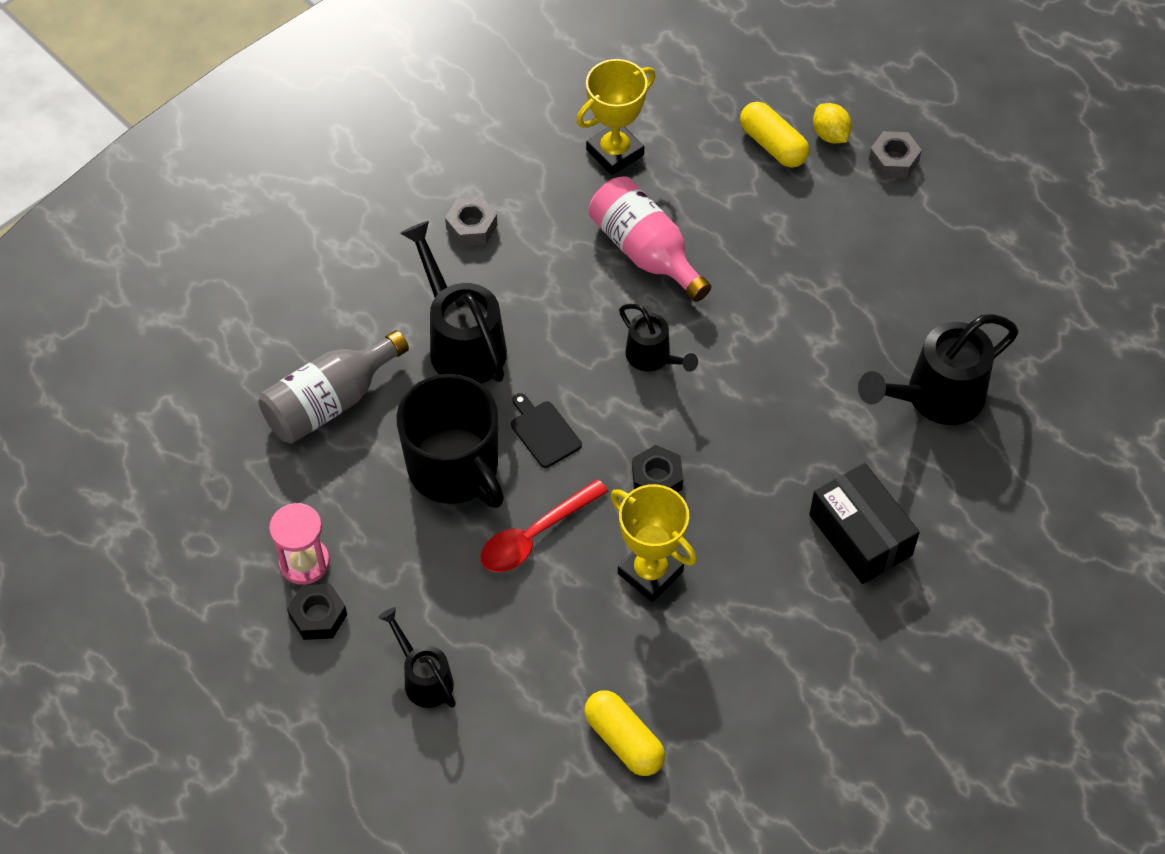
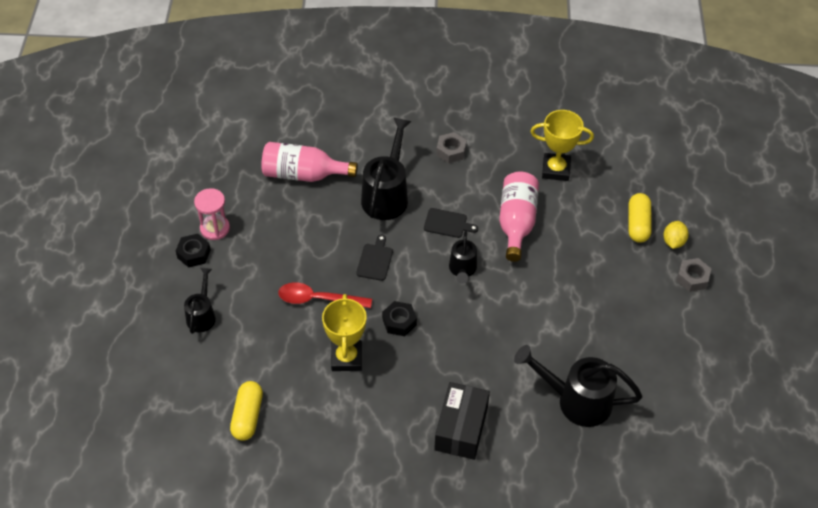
camera: 45 degrees right, 5 degrees down
grey bottle [258,330,409,444] -> pink bottle [261,142,358,182]
black mug [396,374,504,508] -> none
none -> black cutting board [424,208,478,238]

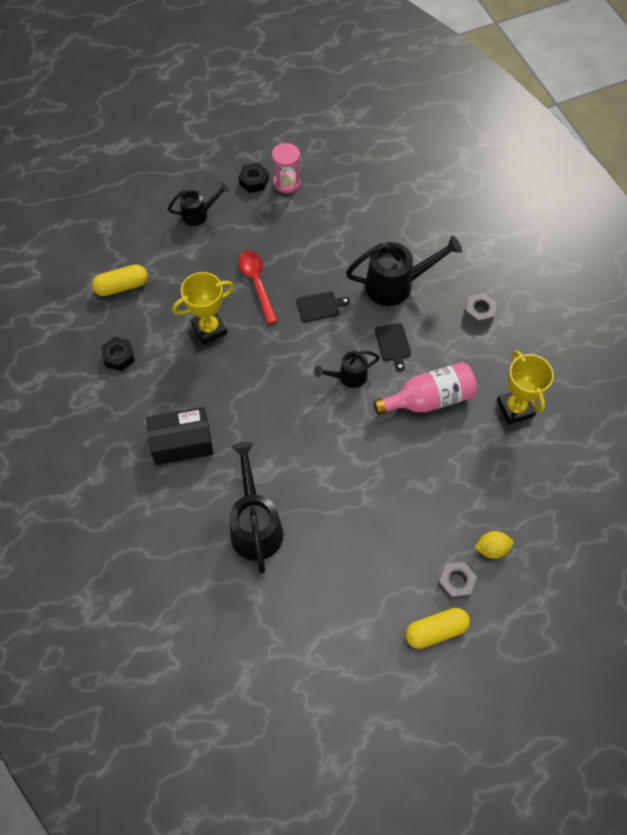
camera: 65 degrees right, 10 degrees up
pink bottle [261,142,358,182] -> none
black nut [382,301,417,336] -> black nut moved to [101,337,135,371]
yellow capsule [629,193,652,243] -> yellow capsule moved to [405,608,470,649]

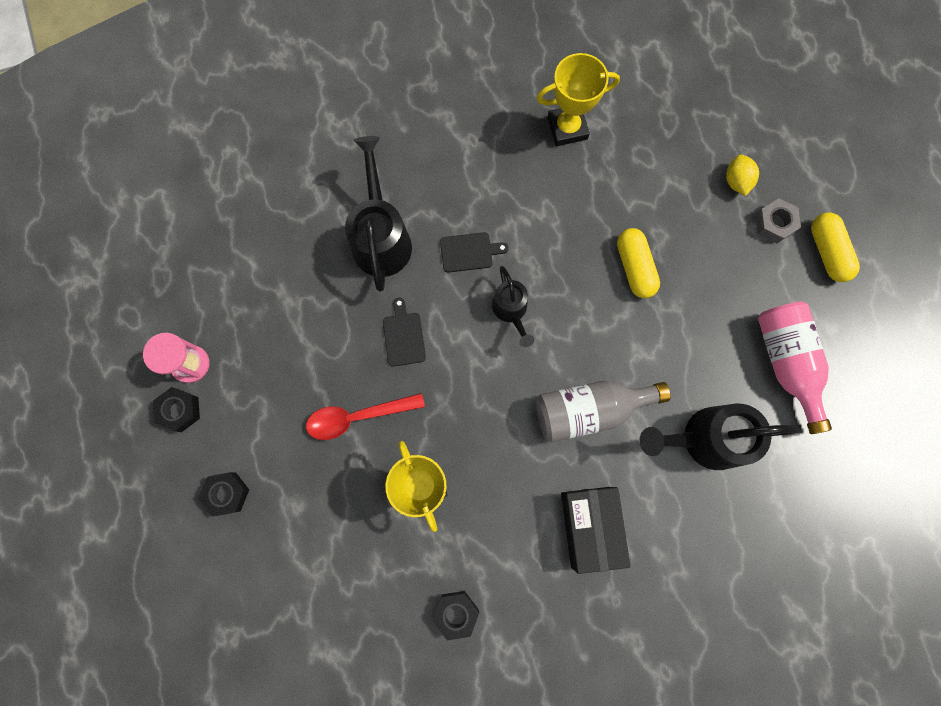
camera: 85 degrees left, 15 degrees up
yellow capsule [92,264,147,296] -> yellow capsule moved to [617,228,660,298]
black watering can [168,183,229,226] -> black nut [198,472,249,517]
pink bottle [373,362,477,415] -> pink bottle moved to [758,301,832,434]
grey nut [464,293,497,327] -> none
none -> grey bottle [536,381,671,442]

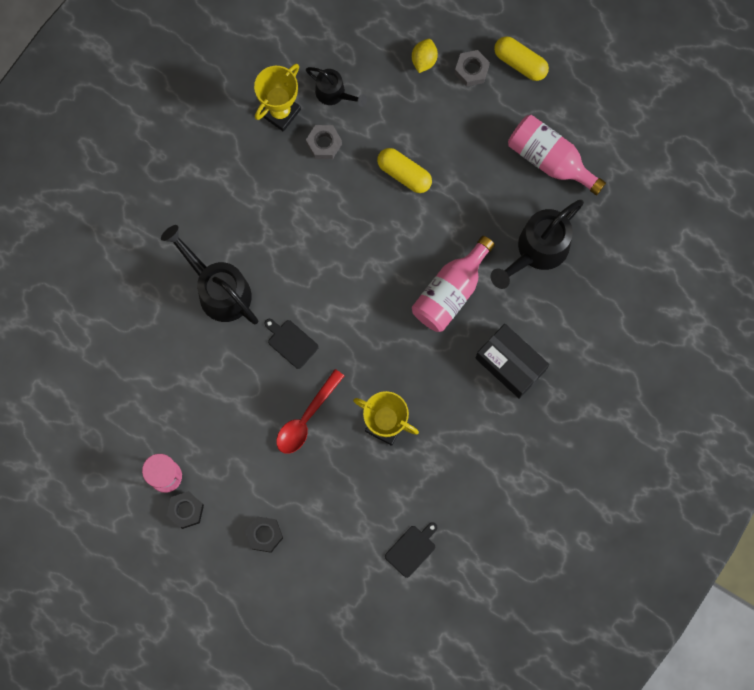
camera: 40 degrees left, 0 degrees up
black nut [432,591,479,640] -> none
black cutting board [440,232,508,273] -> black cutting board moved to [385,522,438,578]
black watering can [492,266,534,347] -> black watering can moved to [306,67,367,107]
grey bottle [536,381,671,442] -> pink bottle [412,236,495,332]
yellow lemon [726,154,759,196] -> yellow lemon turned 60 degrees clockwise [412,39,438,73]
none -> grey nut [306,125,342,159]

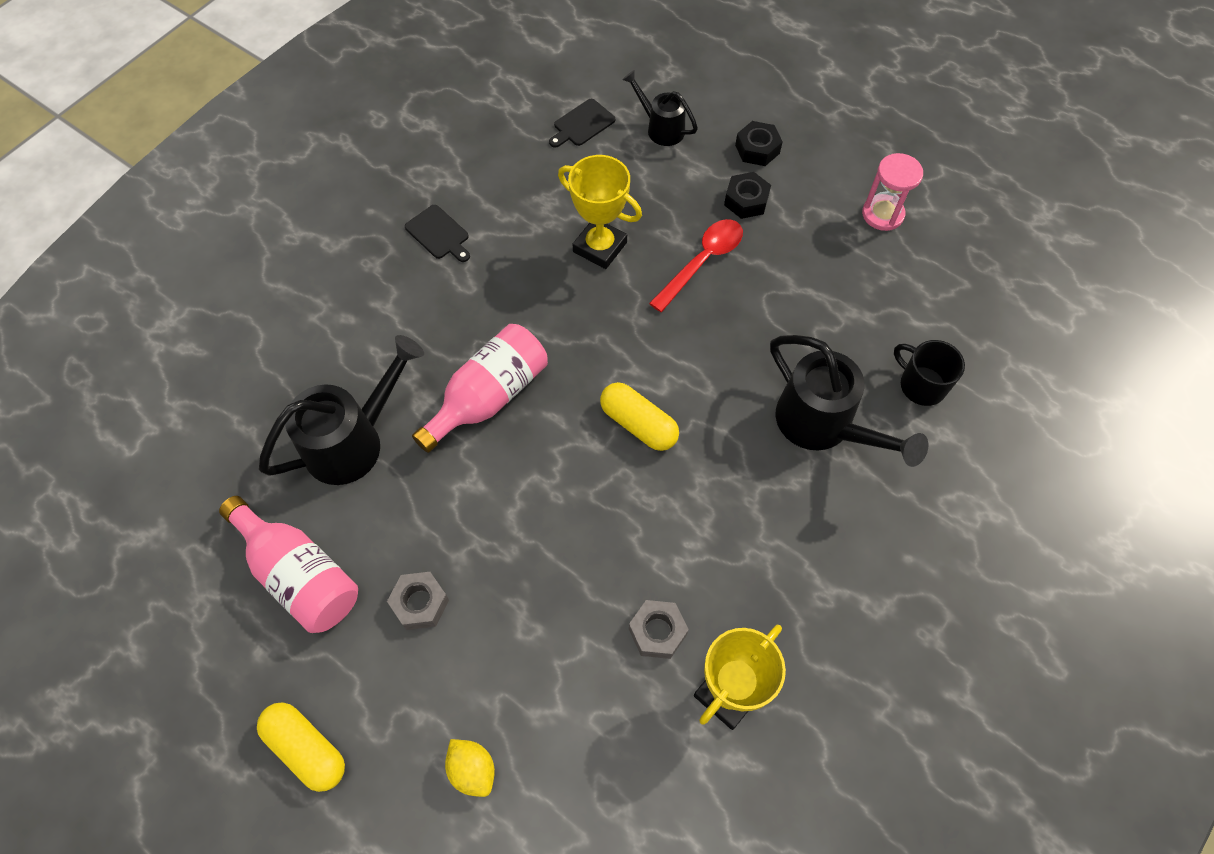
camera: 175 degrees left, 15 degrees down
black nut [167,491,204,529] -> black nut moved to [724,172,771,219]
black cutting board [265,319,319,369] -> black cutting board moved to [405,205,470,262]
black watering can [306,67,367,107] -> black watering can moved to [622,70,698,146]
yellow capsule [377,148,432,193] -> yellow capsule moved to [600,382,679,451]
yellow lemon [412,39,438,73] -> yellow lemon turned 60 degrees counterclockwise [445,739,495,797]
grey nut [455,50,490,87] -> grey nut moved to [387,572,449,630]
black box [475,324,549,399] -> none
none -> black mug [894,340,965,406]

